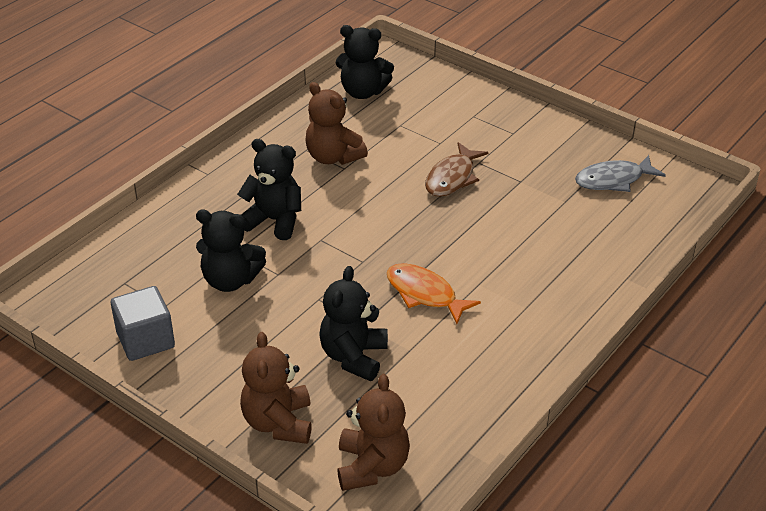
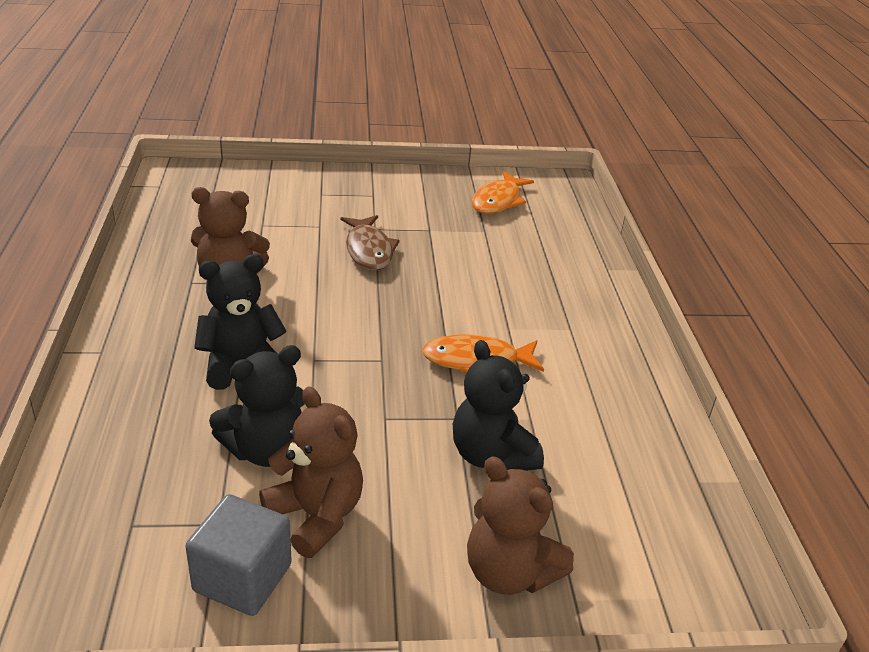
camera: 45 degrees left, 5 degrees down
black teddy bear [335,25,394,99] -> none
brown teddy bear [338,374,410,491] -> brown teddy bear moved to [259,386,363,558]
grey fish [575,155,666,192] -> orange fish [472,171,534,214]

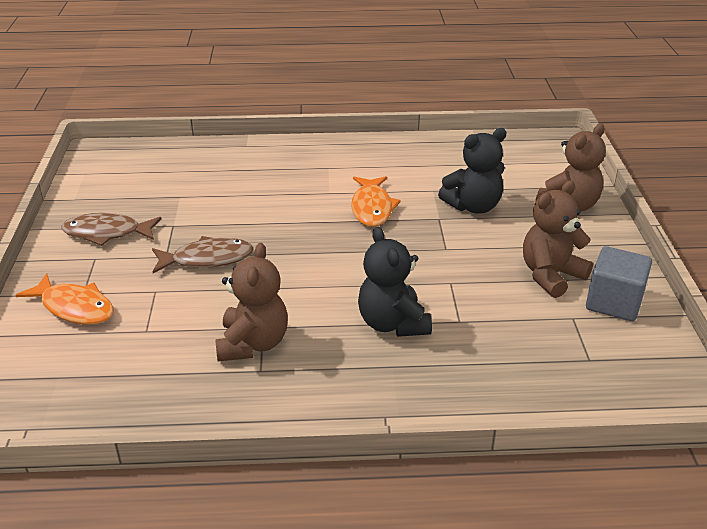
camera: 85 degrees left, 0 degrees up
black teddy bear [209,345,305,467] -> none
orange fish [472,171,534,214] -> orange fish moved to [16,273,114,325]
none -> brown fish [62,213,162,246]

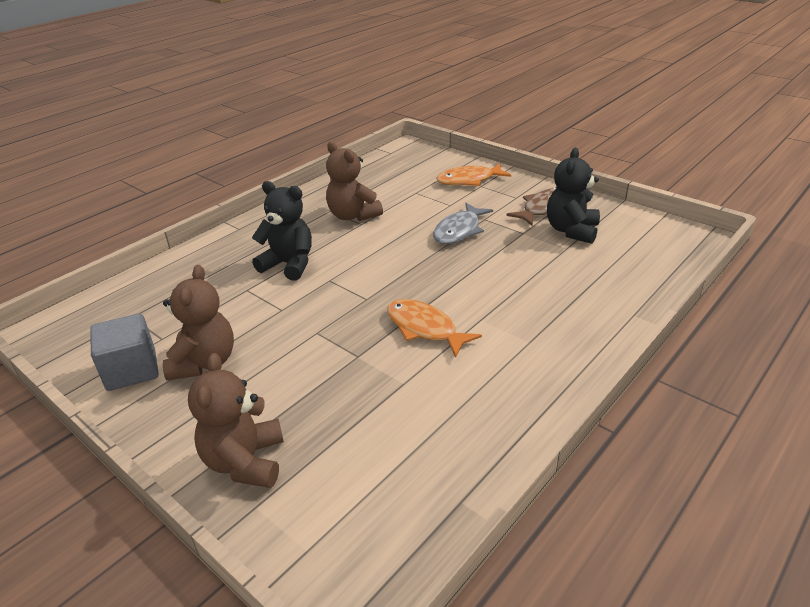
camera: 135 degrees right, 0 degrees up
brown fish [152,236,254,273] -> grey fish [433,203,493,244]
black teddy bear [438,128,507,214] -> black teddy bear moved to [547,148,600,244]

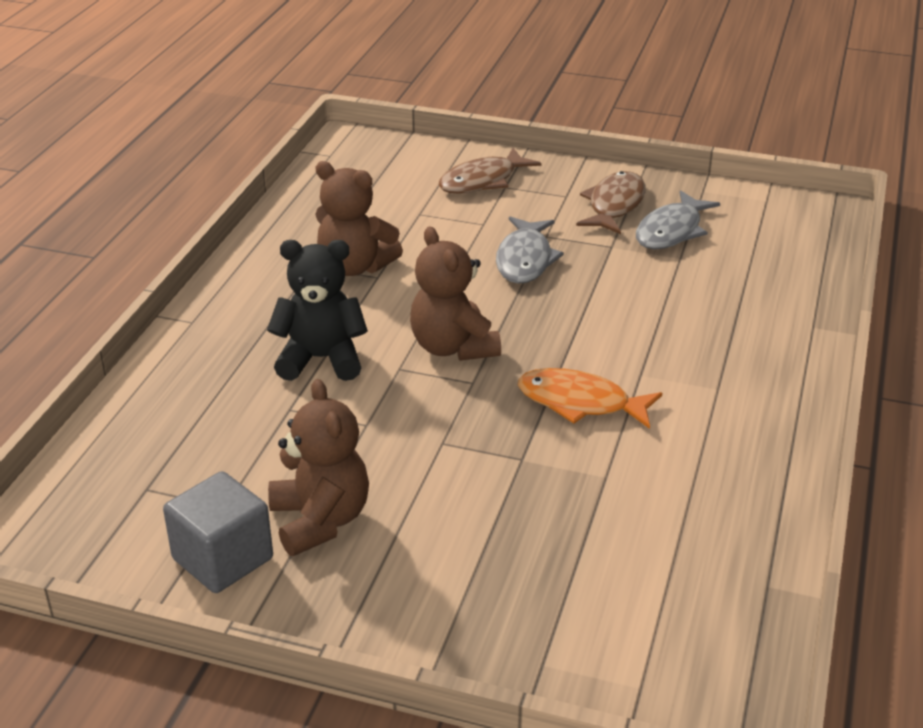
camera: 25 degrees left, 0 degrees up
brown teddy bear [188,353,284,488] -> brown teddy bear moved to [410,226,501,361]
orange fish [437,163,511,186] -> brown fish [439,148,541,194]
black teddy bear [547,148,600,244] -> grey fish [636,190,720,249]

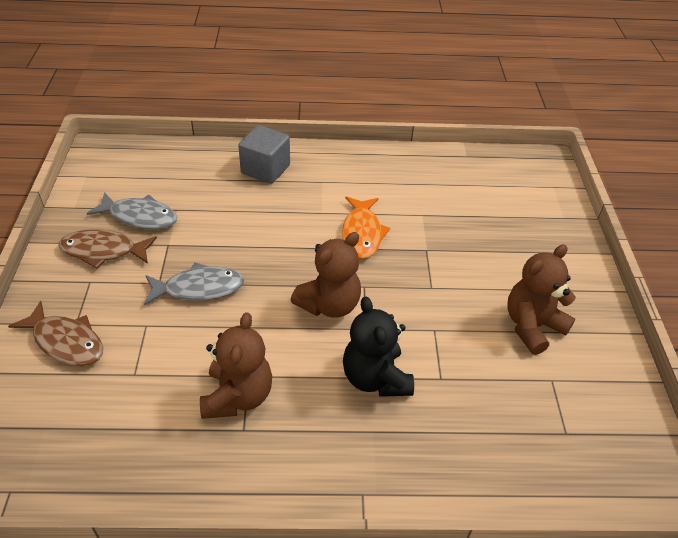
camera: 110 degrees left, 10 degrees up
grey cube [163,471,273,593] -> grey cube moved to [238,125,290,184]

